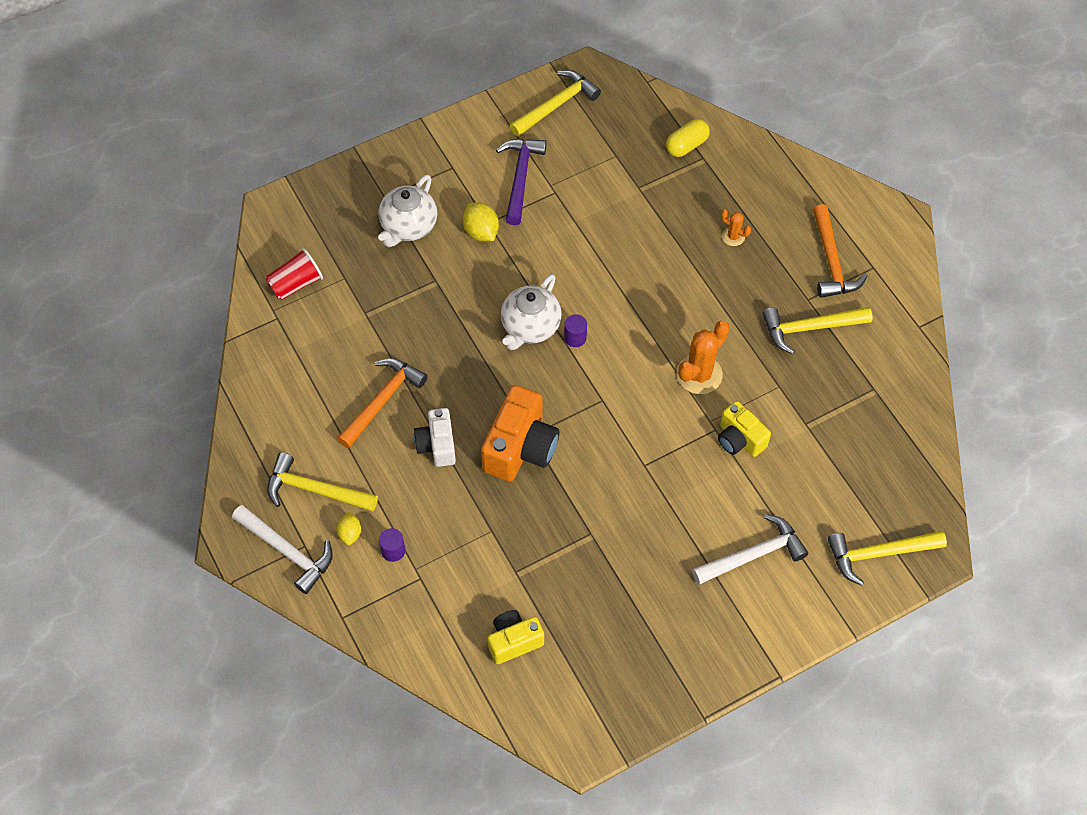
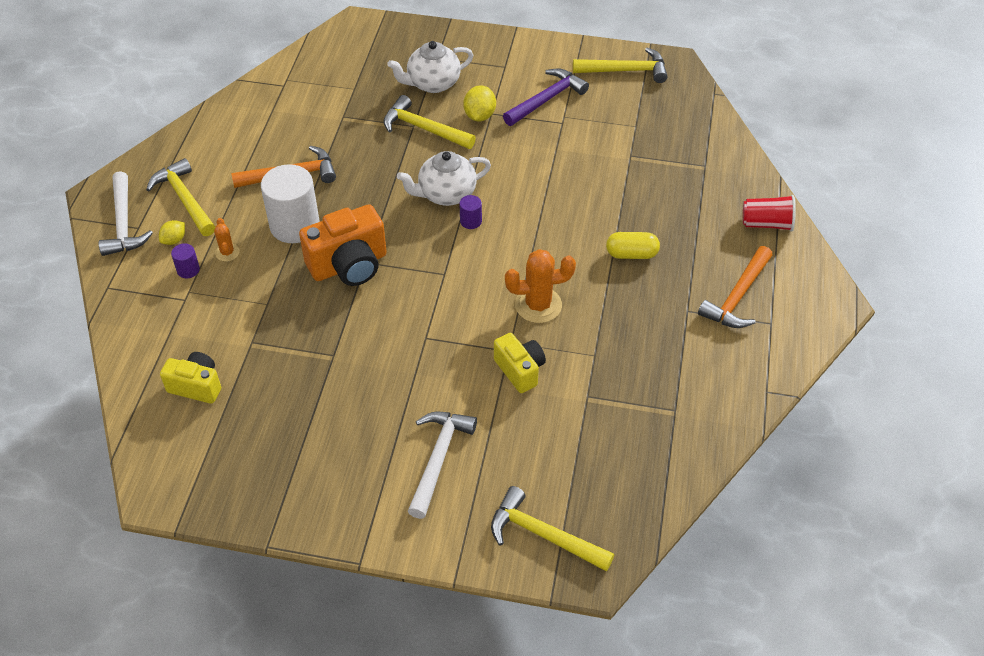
camera: 40 degrees right, 10 degrees down
red cup [266,248,323,300] -> red cup moved to [743,195,796,232]
white camera [414,408,456,467] -> white cylinder [261,164,320,243]
yellow capsule [666,119,710,157] -> yellow capsule moved to [606,232,660,259]
white hammer [692,514,808,585] -> white hammer turned 90 degrees counterclockwise [408,412,477,519]
yellow camera [718,401,771,457] -> yellow camera turned 150 degrees clockwise [494,333,546,393]
orange cactus [721,210,751,246] -> orange cactus moved to [214,218,239,262]
yellow hammer [762,307,873,354] -> yellow hammer moved to [383,95,476,149]

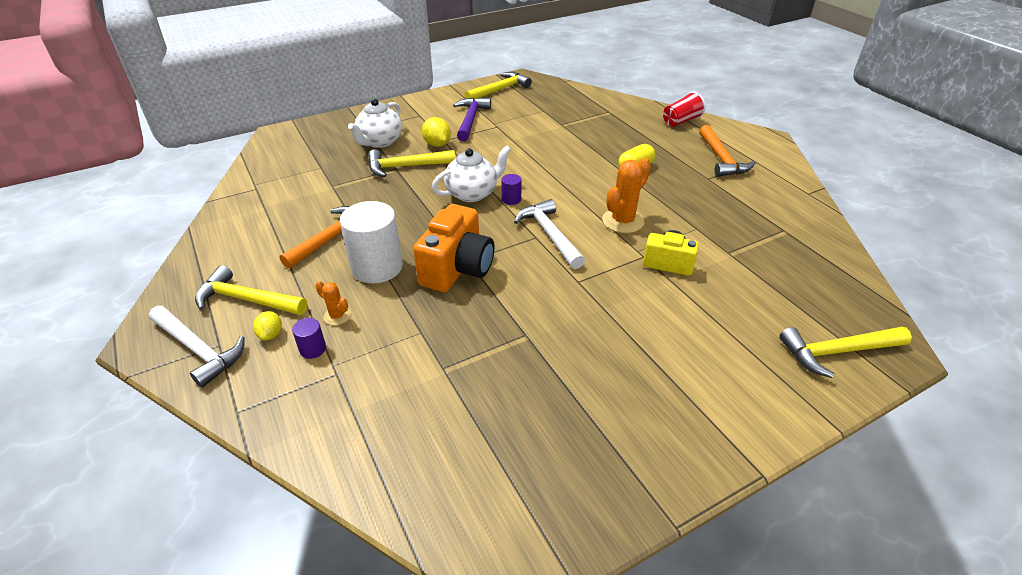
camera: 40 degrees left, 10 degrees down
yellow camera [160,352,221,404] -> none
white teapot [397,151,491,206] -> white teapot turned 150 degrees counterclockwise [432,145,511,202]
white hammer [408,412,477,519] -> white hammer moved to [514,199,585,269]

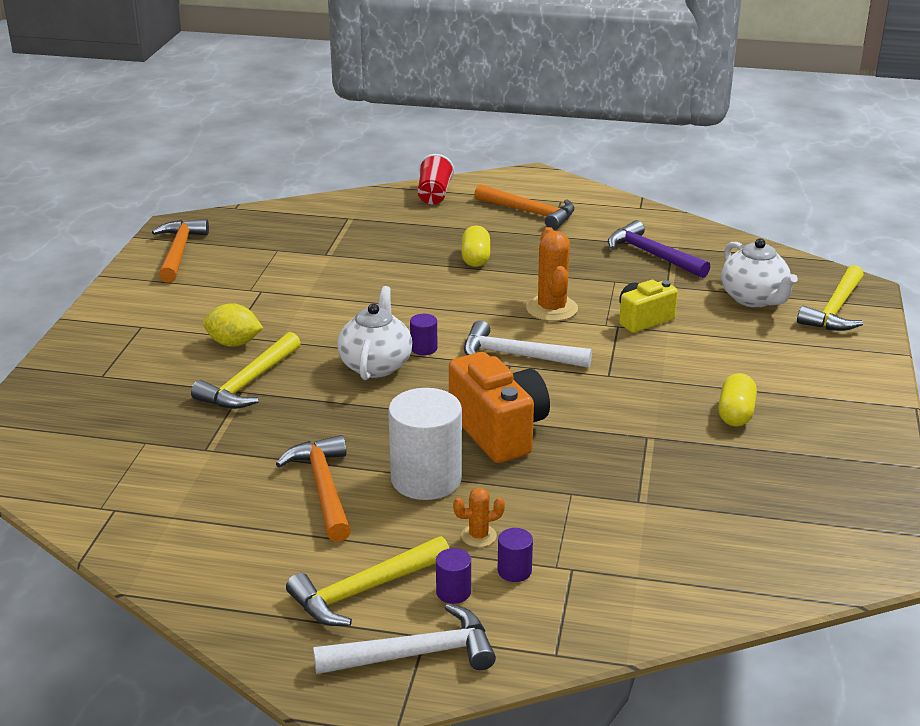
camera: 50 degrees left, 10 degrees down
yellow lemon [253,311,282,340] -> purple cylinder [436,548,471,604]
white teapot [348,99,402,148] -> white teapot moved to [721,238,798,307]
purple hammer [453,97,491,141] -> purple hammer moved to [608,220,710,278]
yellow hammer [465,72,532,100] -> orange hammer [152,219,209,283]
none -> yellow capsule [718,373,757,426]

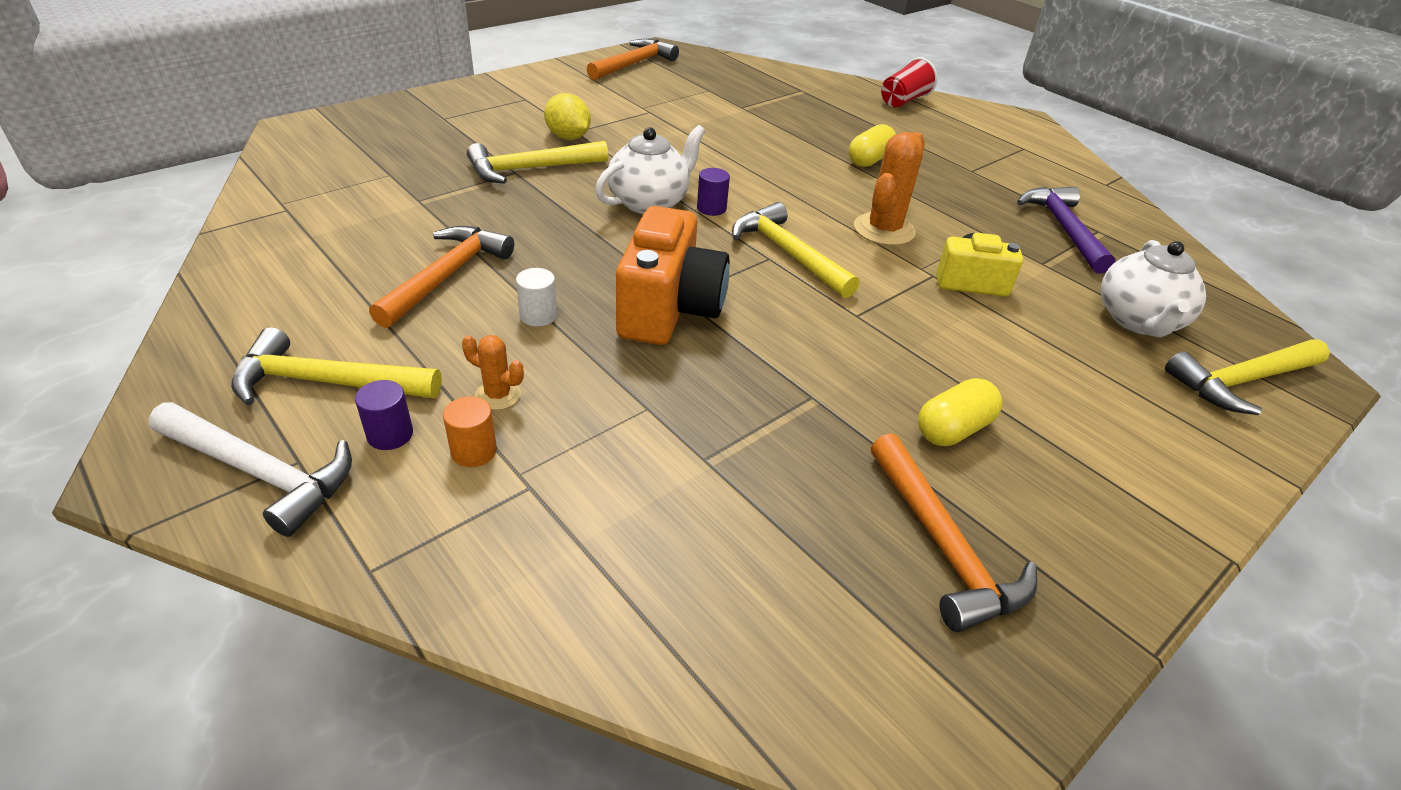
camera: 35 degrees right, 10 degrees up
white cylinder [388,388,462,500] -> white cylinder [516,268,557,327], size x0.44
white hammer [464,320,592,368] -> yellow hammer [732,202,860,298]
orange hammer [474,184,575,230] -> orange hammer moved to [871,433,1037,632]
purple cylinder [498,528,533,582] -> orange cylinder [443,396,497,467]

